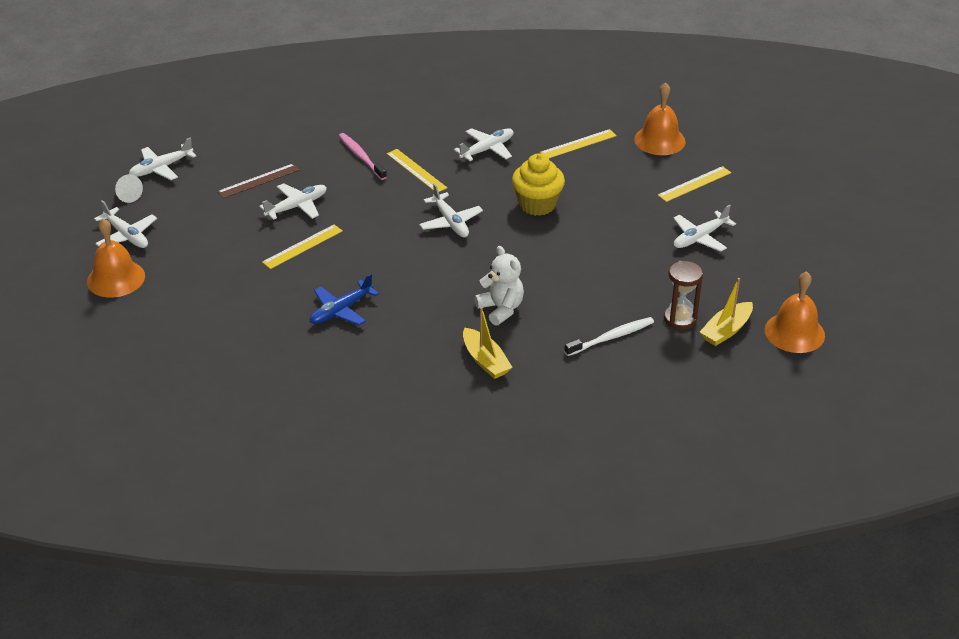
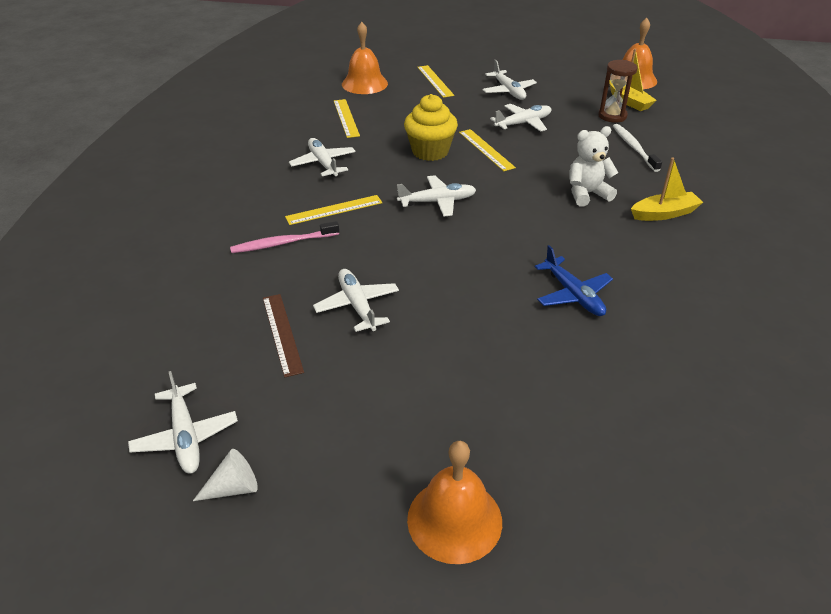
camera: 75 degrees left, 0 degrees up
white plane [94,200,157,248] -> white plane moved to [490,104,551,132]
yellow ruler [262,224,343,269] -> yellow ruler moved to [459,129,516,171]

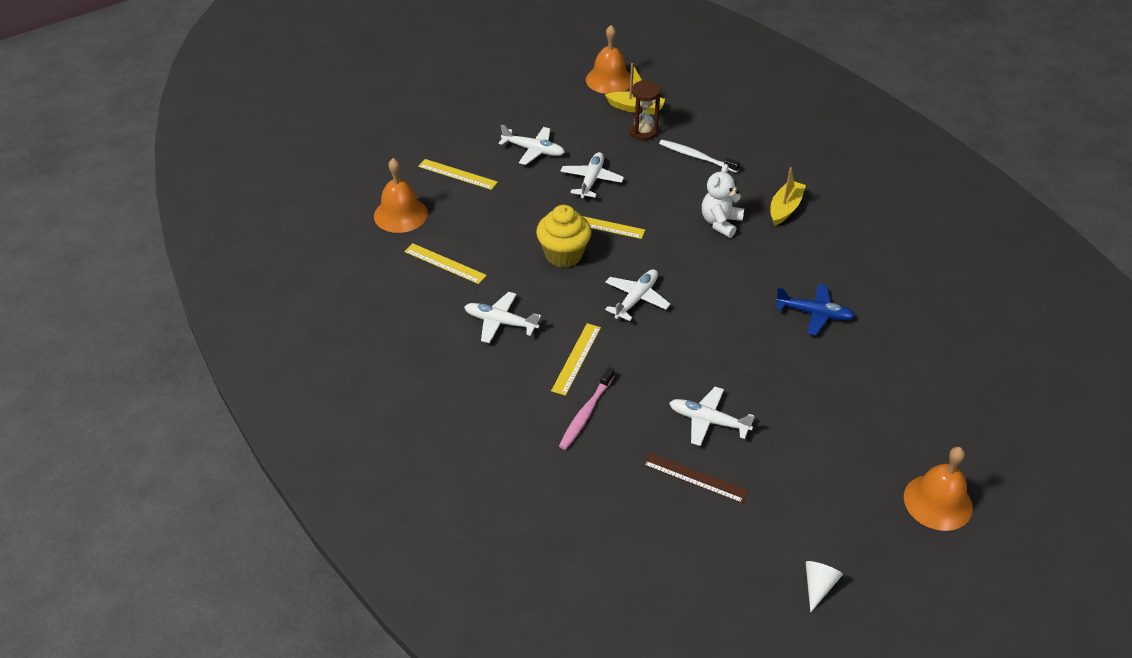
camera: 45 degrees left, 5 degrees up
white plane [128,371,238,474] -> none

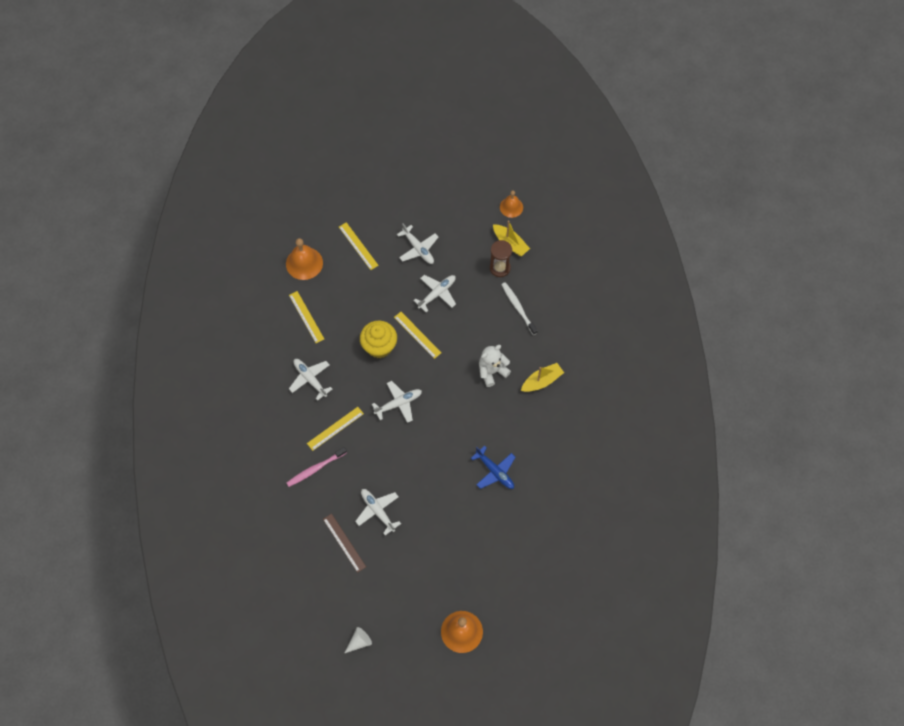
camera: 30 degrees right, 20 degrees up
orange bell [586,25,633,94] -> orange bell [500,191,523,218], size x0.65

